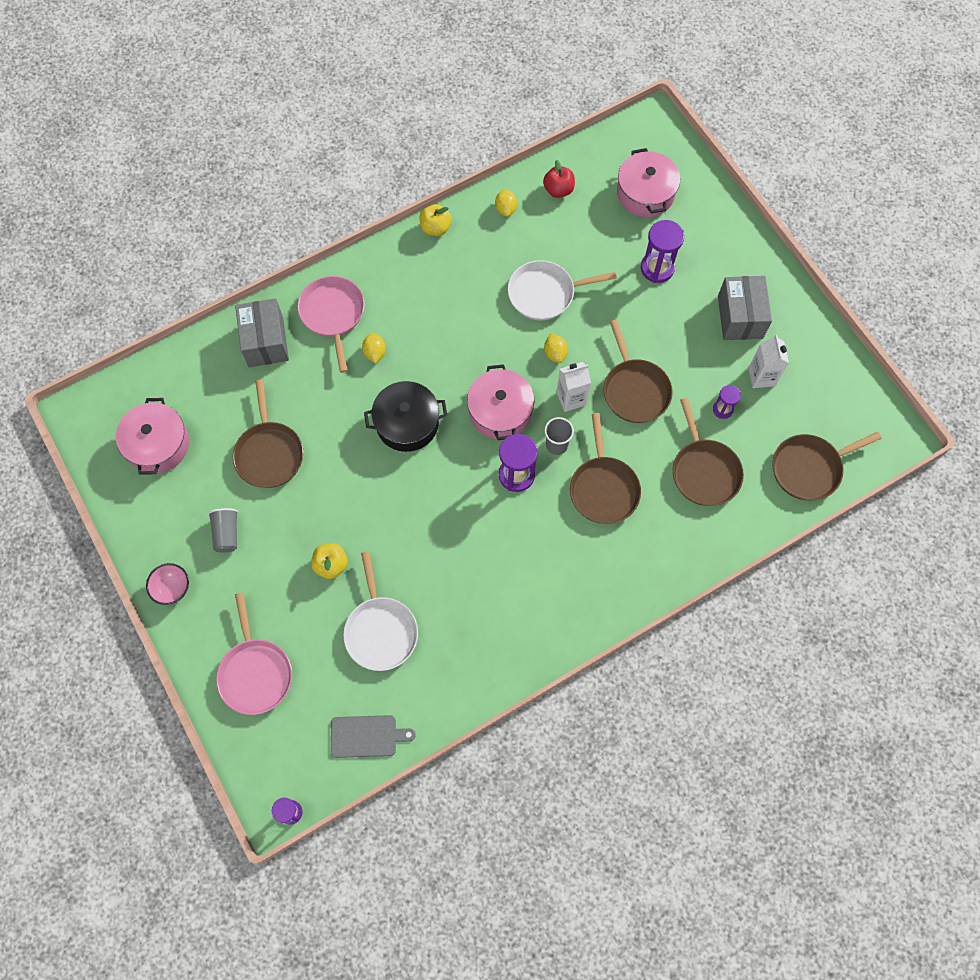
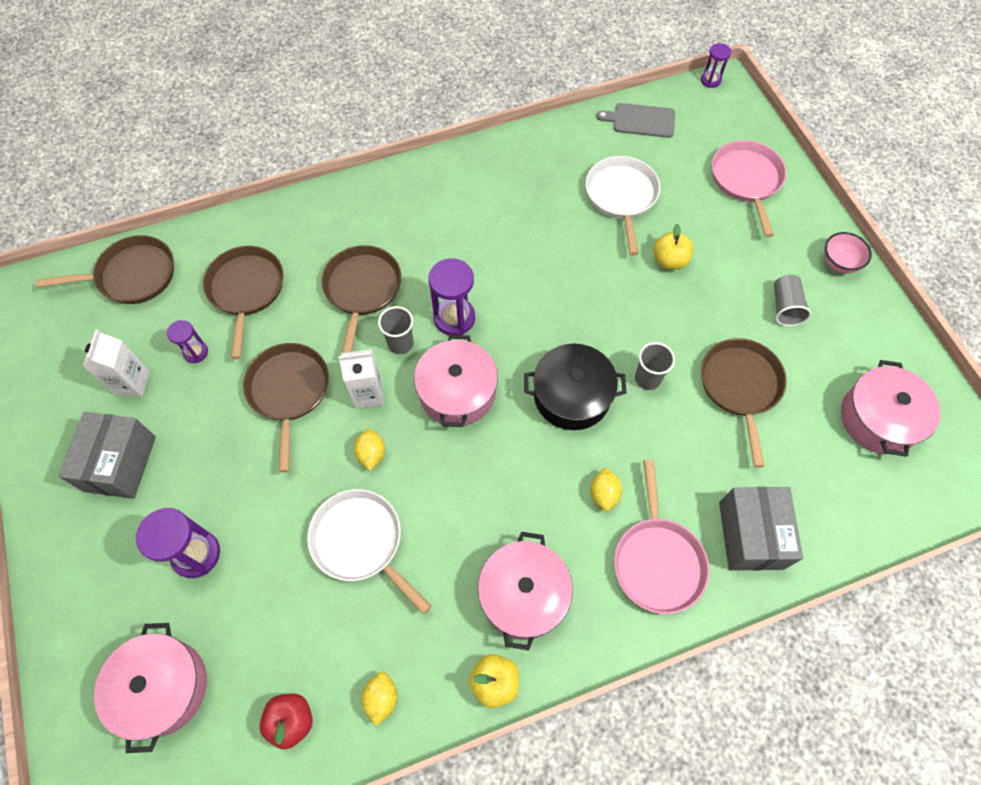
camera: 170 degrees left, 5 degrees down
white pan [508,260,617,321] -> white pan turned 135 degrees counterclockwise [307,489,431,614]
none -> pink pot [478,532,573,650]
none -> grey cup [635,342,675,390]

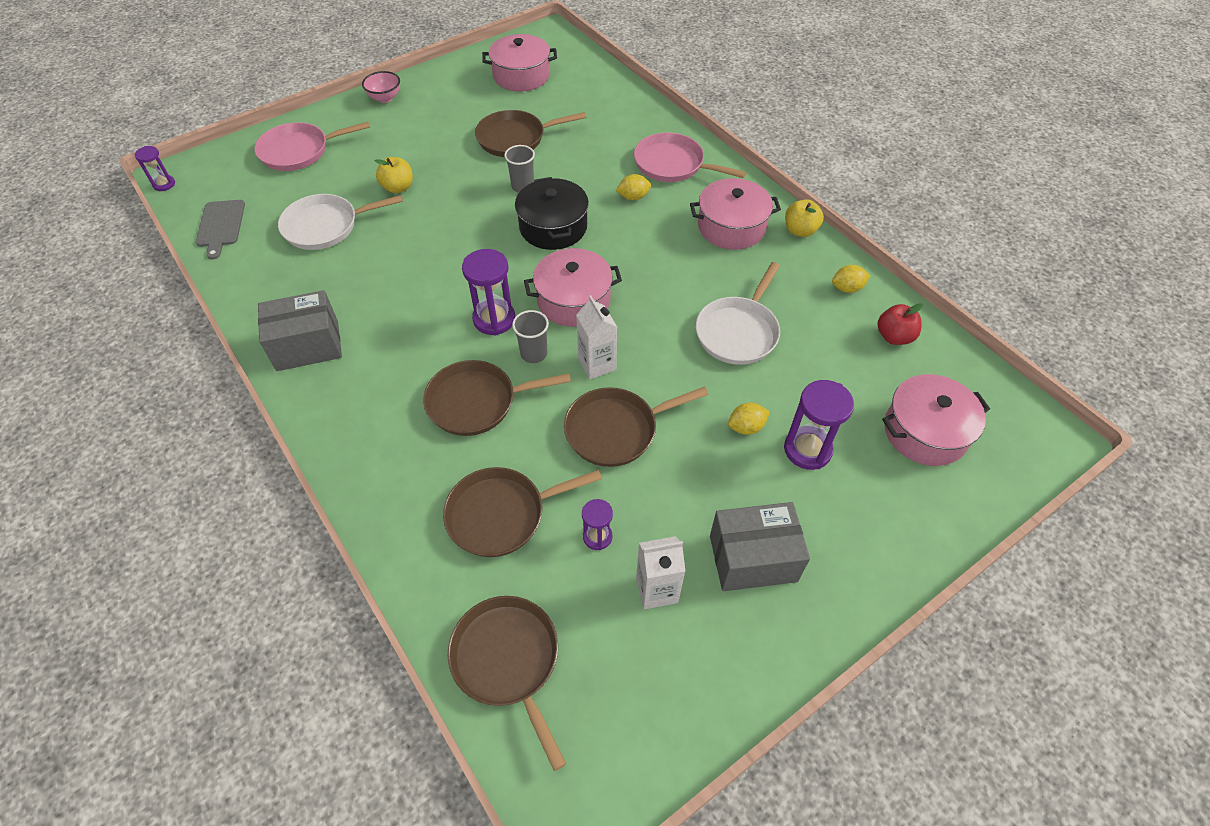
camera: 105 degrees left, 10 degrees down
yellow lemon [354,429,385,471] -> yellow lemon moved to [728,403,770,435]
pink pan [614,460,709,614] -> pink pan turned 135 degrees counterclockwise [634,132,746,182]
grey box [719,487,803,571] -> grey box moved to [258,290,342,371]
grey cup [774,275,811,326] -> none

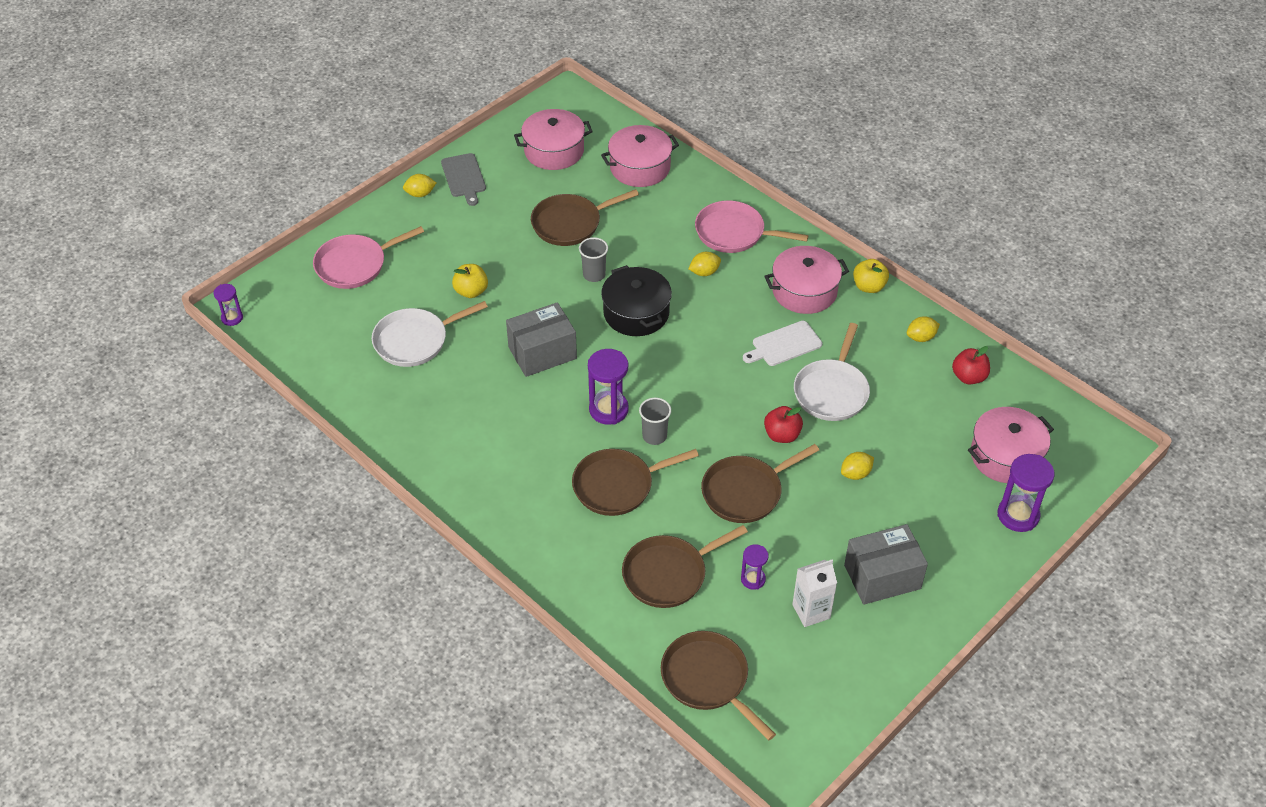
camera: 10 degrees left, 5 degrees down
grey cutting board [196,200,245,259] -> grey cutting board moved to [441,153,486,206]
grey box [258,290,342,371] -> grey box moved to [506,302,577,377]
pink bowl [362,71,400,103] -> yellow lemon [403,174,436,197]
pink pot [524,248,622,327] -> pink pot moved to [601,125,679,187]
white carton [576,295,617,379] -> none
purple hourglass [784,380,854,470] -> purple hourglass moved to [998,454,1055,532]
none -> white cutting board [743,321,822,366]
none -> red apple [764,406,803,443]

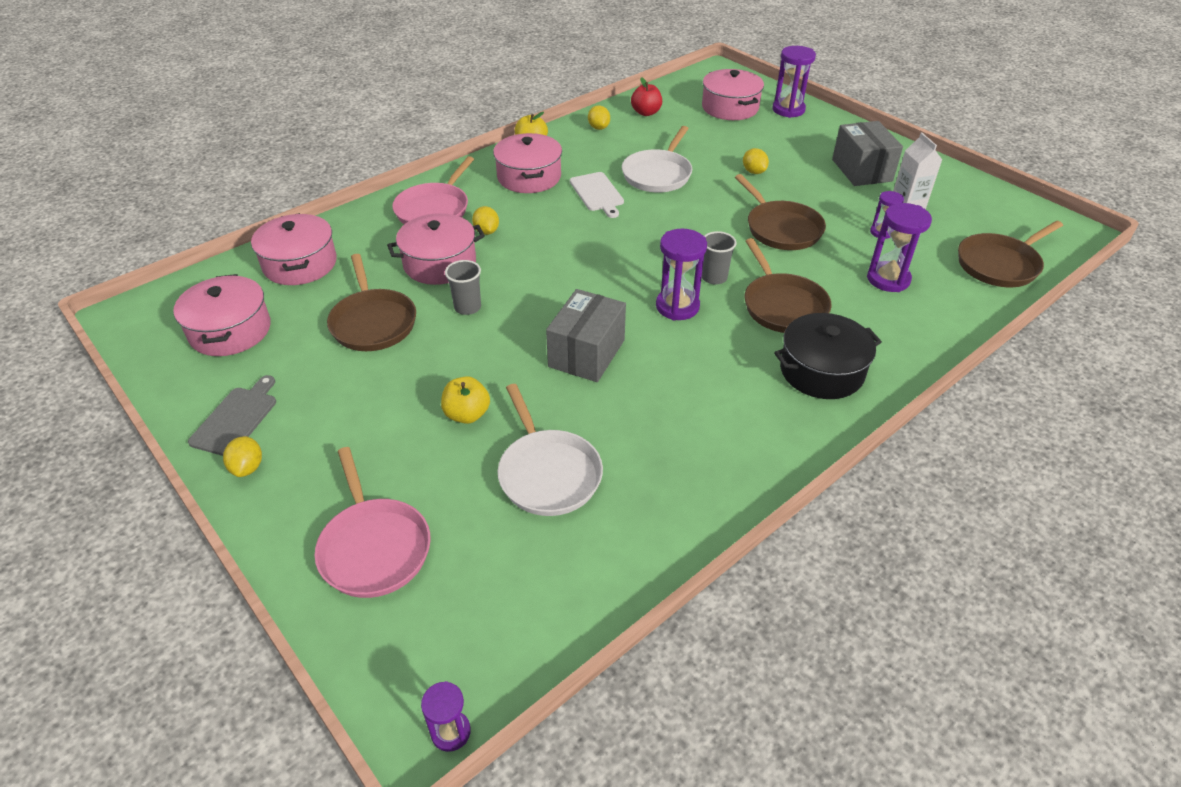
camera: 85 degrees left, 5 degrees down
grey cutting board [441,153,486,206] -> grey cutting board turned 60 degrees counterclockwise [188,375,276,456]
grey box [506,302,577,377] -> grey box turned 45 degrees clockwise [546,289,626,382]
black pot [601,265,672,336] -> black pot moved to [774,313,882,399]
brown pan [622,525,748,608] -> purple hourglass [867,203,932,292]
red apple [764,406,803,443] -> none
white pan [794,323,870,421] -> white pan turned 90 degrees clockwise [622,126,692,192]
none -> pink pot [387,213,485,285]

